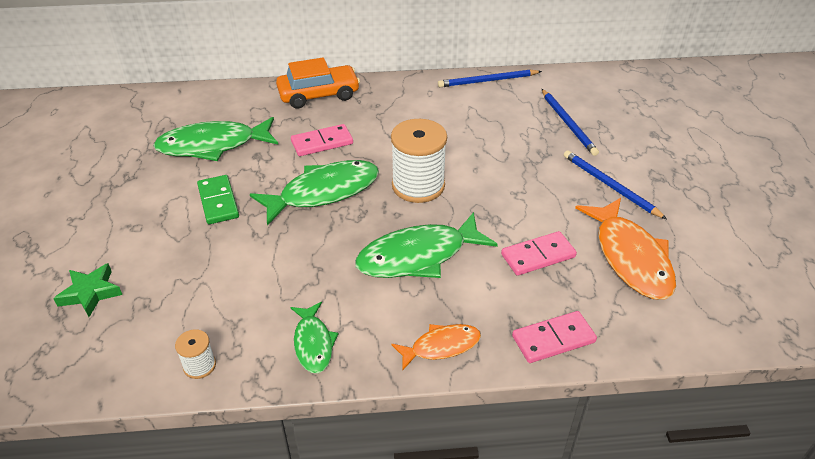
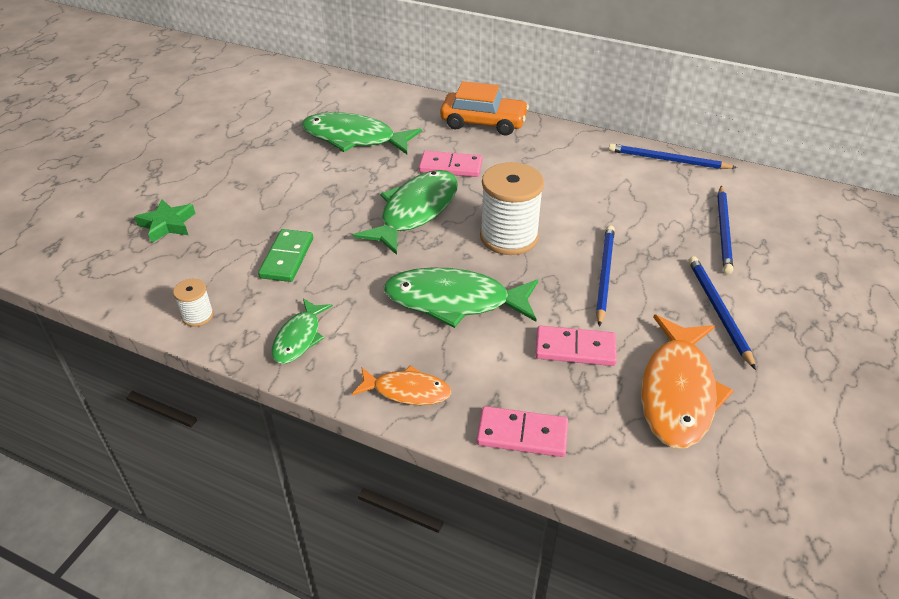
camera: 30 degrees right, 0 degrees up
green domino [197,175,239,224] -> green domino moved to [258,229,313,282]
green fish [250,160,379,225] -> green fish turned 60 degrees counterclockwise [353,170,458,255]
none -> blue pencil [596,225,615,327]

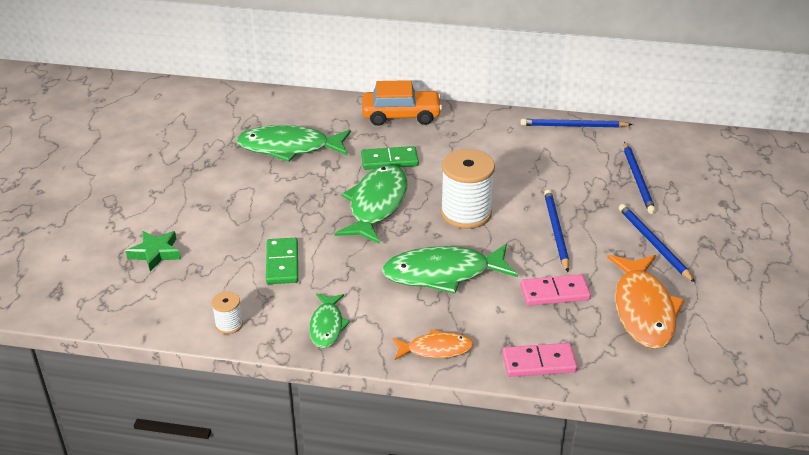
camera: 15 degrees left, 5 degrees down
pink domino [419,151,482,177] -> green domino [361,146,419,170]

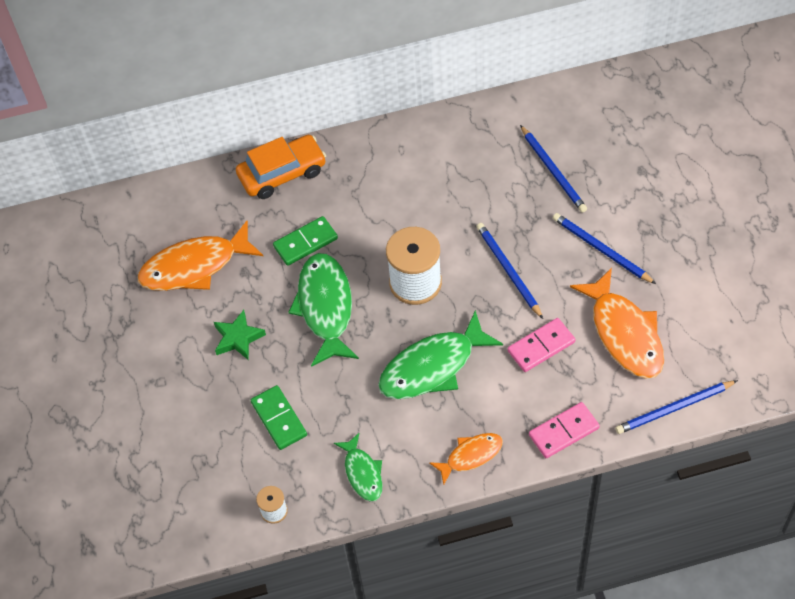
camera: 20 degrees left, 20 degrees up
green star [126,231,181,272] -> green star moved to [214,310,266,360]
green fish [236,125,351,162] -> orange fish [138,221,263,291]
blue pencil [521,119,632,128] -> blue pencil moved to [615,380,738,434]

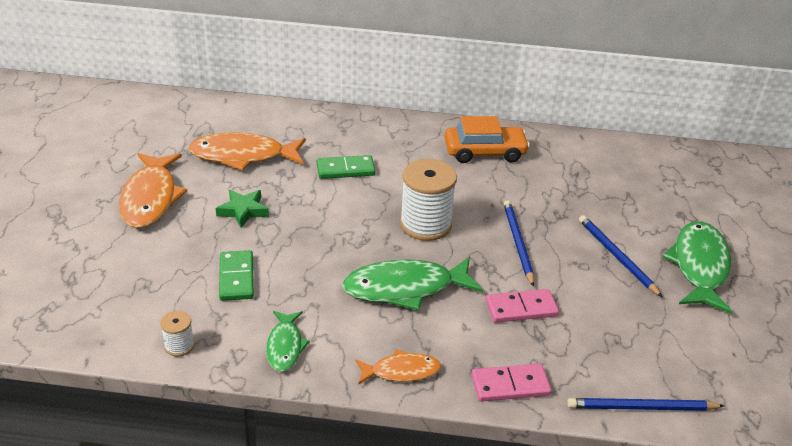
camera: 15 degrees right, 20 degrees down
orange car [236,135,326,199] -> orange car moved to [444,116,530,163]
green fish [288,253,359,367] -> green fish moved to [662,221,732,314]
blue pencil [520,125,587,213] -> none
orange fish [570,268,664,379] -> orange fish moved to [119,153,187,228]

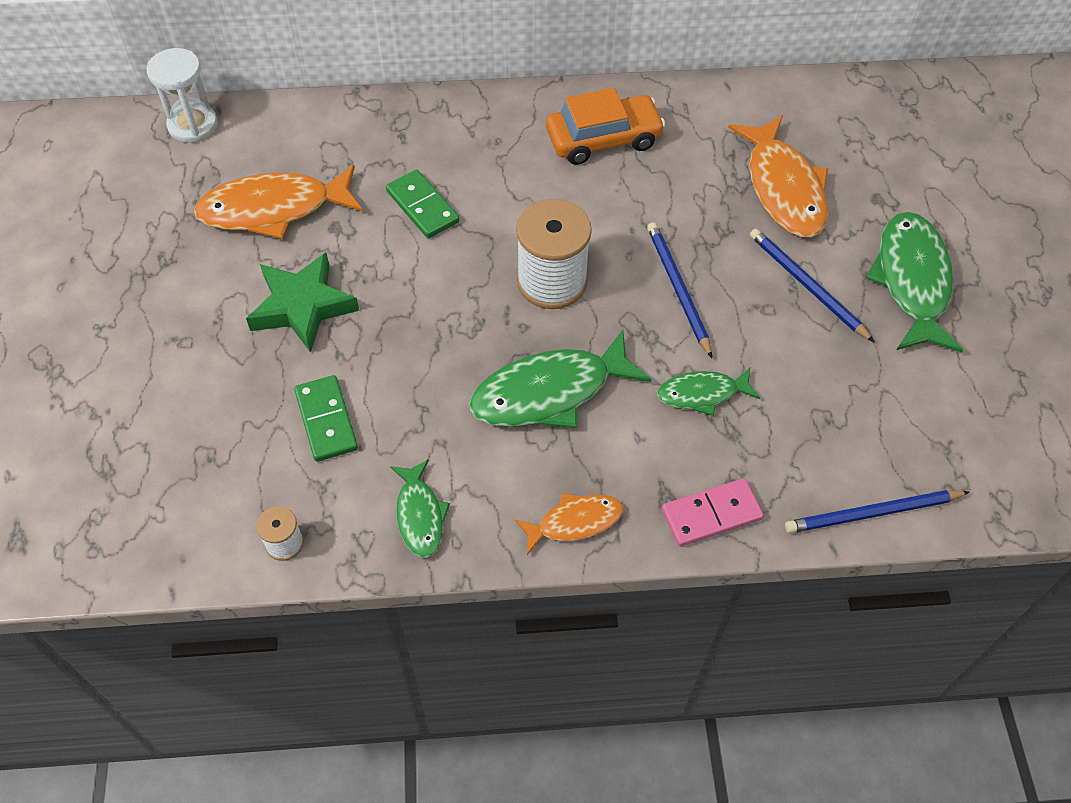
camera: 10 degrees left, 20 degrees up
orange fish [119,153,187,228] -> orange fish moved to [728,115,828,237]
green star [216,190,269,228] -> green star [246,253,359,353], size x1.52
green domino [317,155,376,179] -> green domino turned 75 degrees clockwise [386,169,460,238]
pink domino [486,289,559,323] -> green fish [657,368,760,416]
none -> white hourglass [147,48,218,143]

